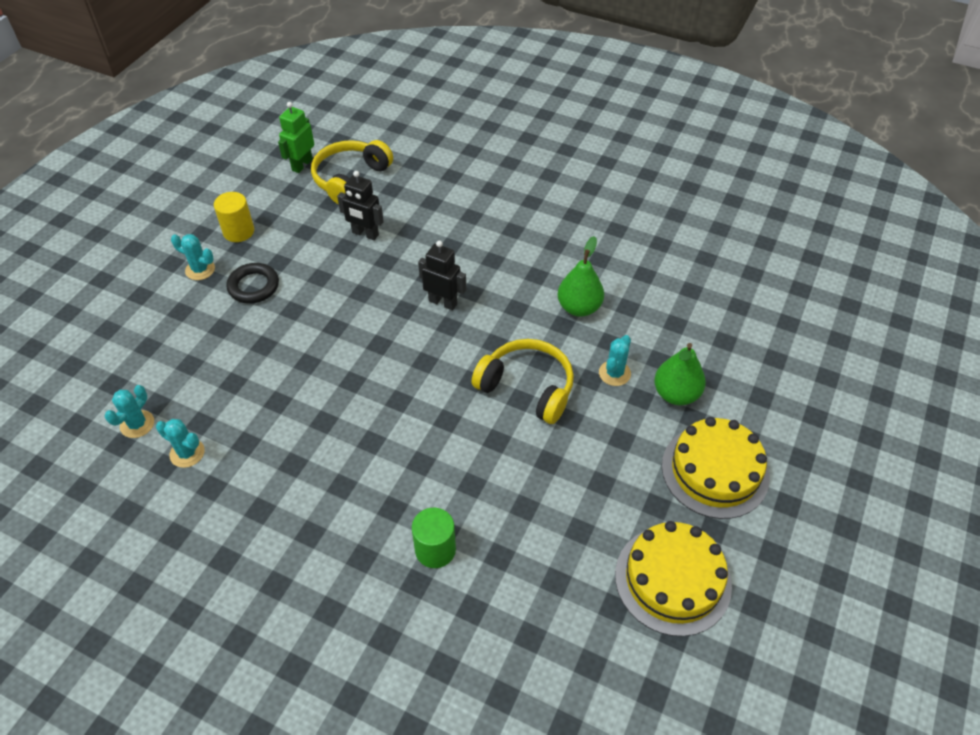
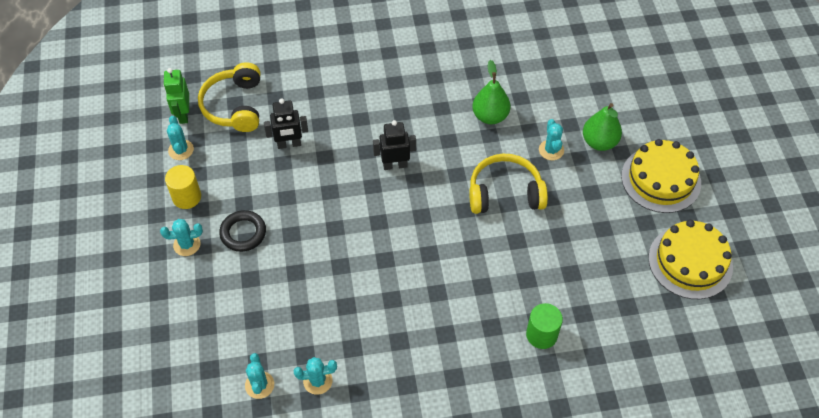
camera: 35 degrees left, 5 degrees up
none -> turquoise cactus [167,116,194,160]

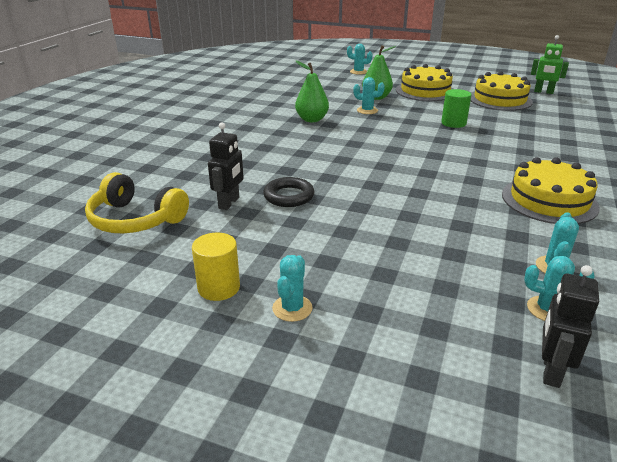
camera: 60 degrees left, 25 degrees down
green robot [163,68,189,124] -> green robot moved to [531,35,569,94]
turquoise cactus [167,116,194,160] -> turquoise cactus moved to [347,44,373,75]
black ring [219,210,266,252] -> black ring moved to [263,177,314,207]
black robot [373,120,416,170] -> black robot moved to [542,265,599,388]
yellow headphones [469,154,548,214] -> none
green cylinder [526,303,563,349] -> green cylinder moved to [441,89,471,128]
none -> yellow cake [502,157,600,224]

